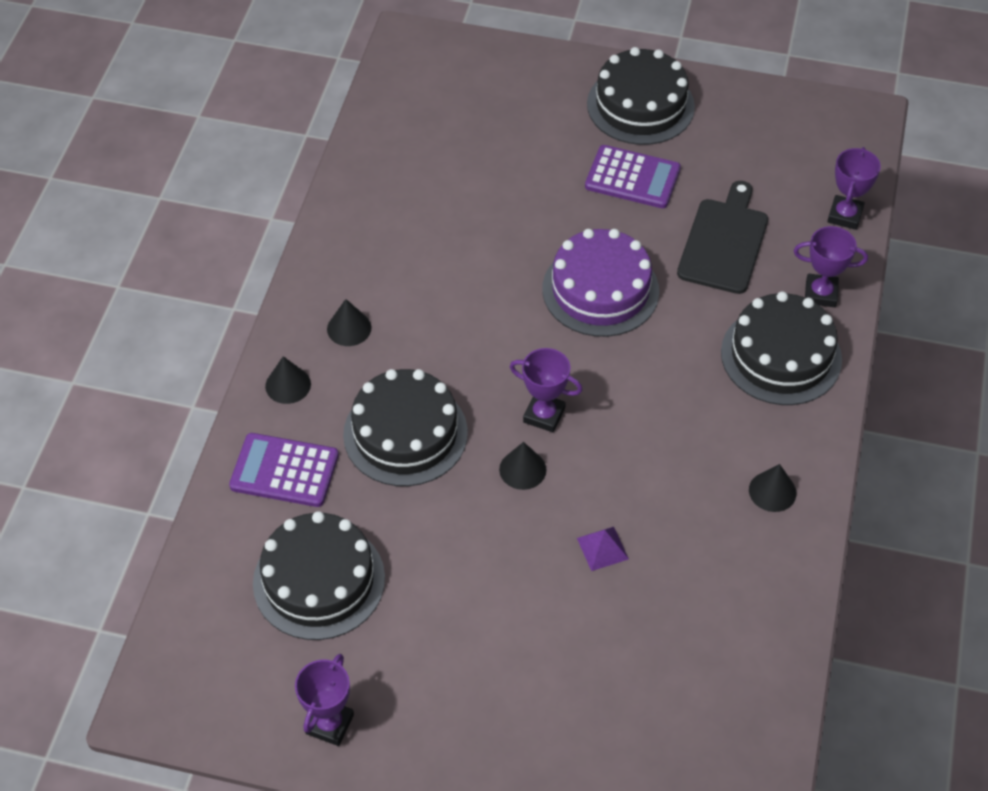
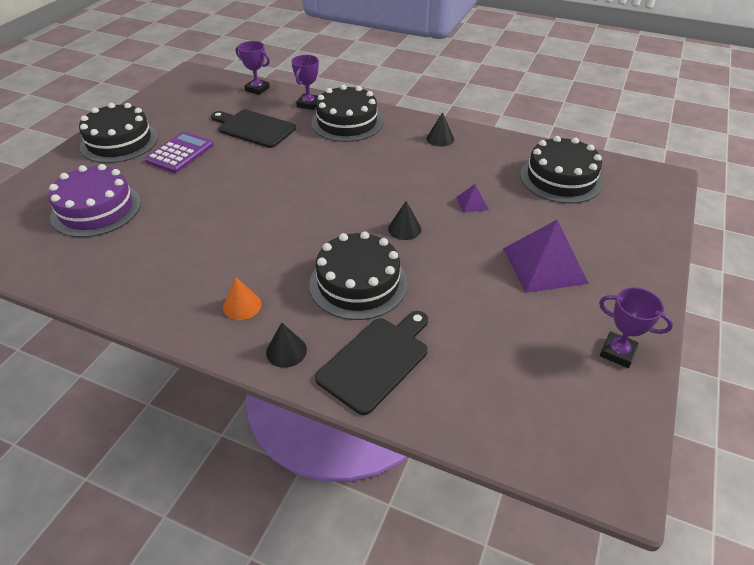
camera: 80 degrees left, 10 degrees down
purple calculator [229,433,339,507] -> black cutting board [315,311,428,415]
black cake [253,511,385,640] -> black cake moved to [520,136,603,203]
black cone [327,299,371,346] -> orange cone [223,277,262,320]
purple trophy [510,348,582,433] -> none
purple cake [542,229,659,337] -> purple cake moved to [48,164,141,237]
none -> purple pyramid [503,220,589,293]

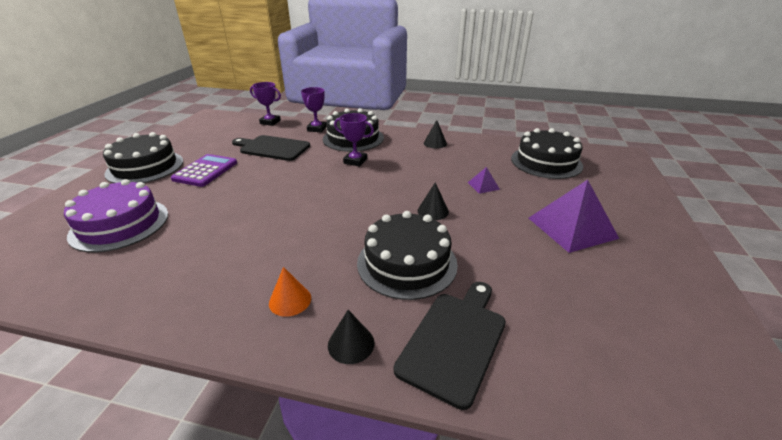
camera: 10 degrees left, 10 degrees down
purple trophy [599,287,673,368] -> purple trophy moved to [334,113,374,167]

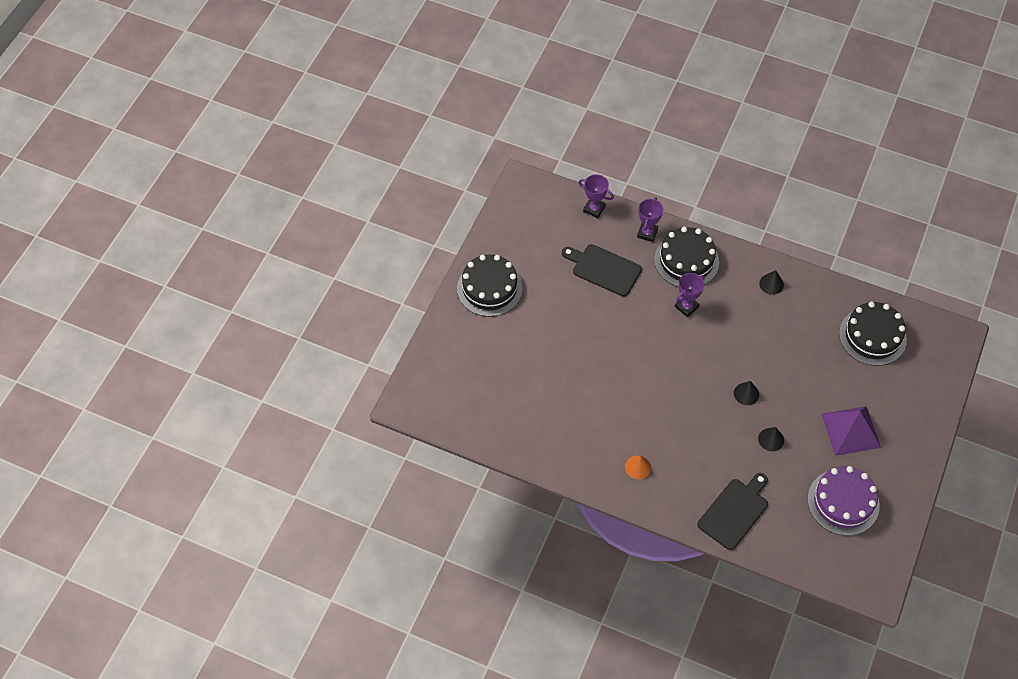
camera: 10 degrees right, 25 degrees up
purple cake [64,179,168,252] -> purple cake moved to [807,466,880,536]
purple calculator [171,154,237,187] -> none
black cone [328,310,375,364] -> black cone moved to [758,427,784,451]
purple trophy [334,113,374,167] -> purple trophy turned 75 degrees counterclockwise [675,273,705,317]
black cake [357,211,458,300] -> none
purple pyramid [468,167,500,194] -> none

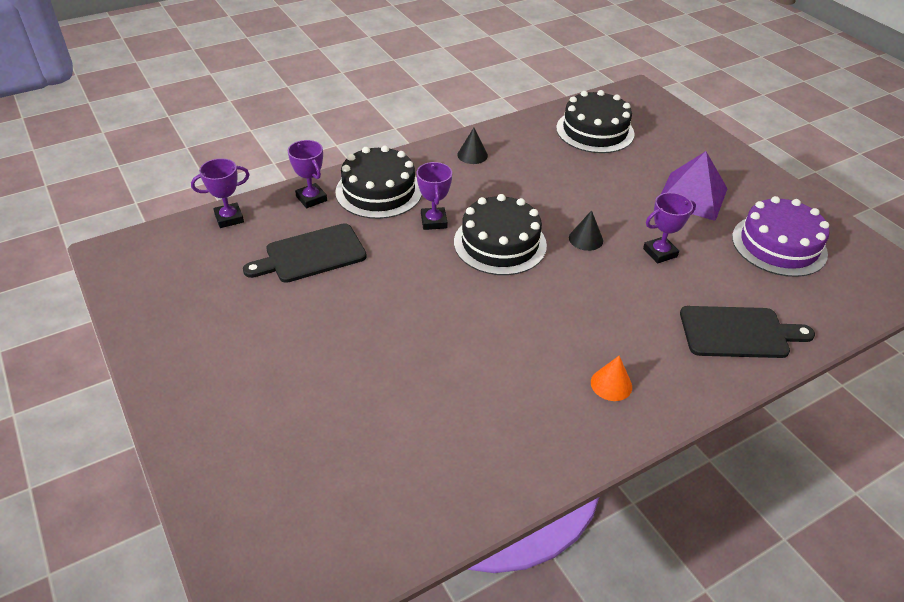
camera: 55 degrees left, 15 degrees down
black cake [457,255,523,317] -> black cake moved to [454,194,547,275]
black cutting board [697,473,768,550] -> black cutting board turned 105 degrees clockwise [680,306,815,358]
black cone [758,427,784,451] -> purple trophy [643,192,696,264]

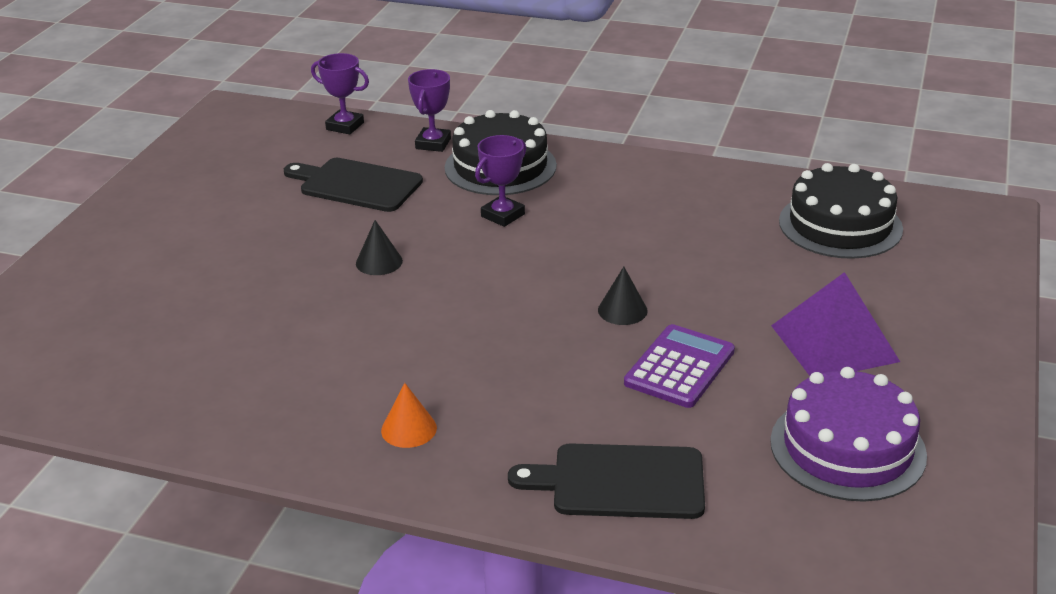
camera: 50 degrees right, 10 degrees down
black cake [454,194,547,275] -> none
black cone [457,128,488,164] -> black cone moved to [356,220,403,275]
purple trophy [643,192,696,264] -> purple calculator [624,324,735,408]
black cutting board [680,306,815,358] -> black cutting board turned 135 degrees clockwise [508,443,705,519]

